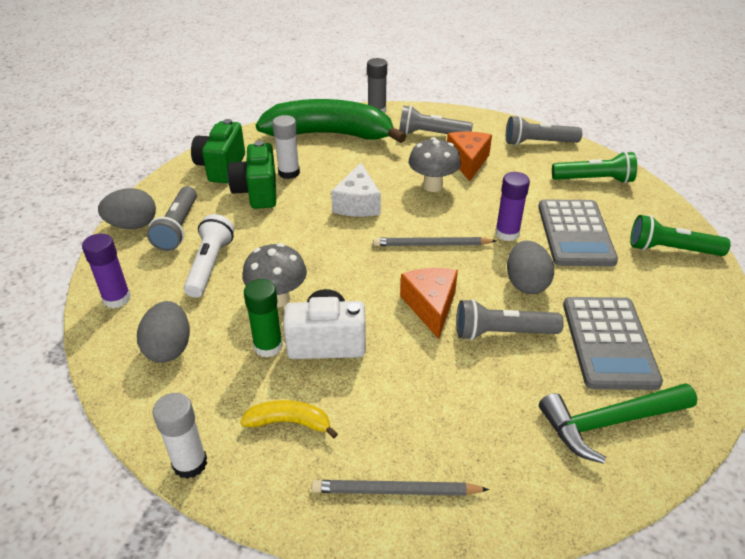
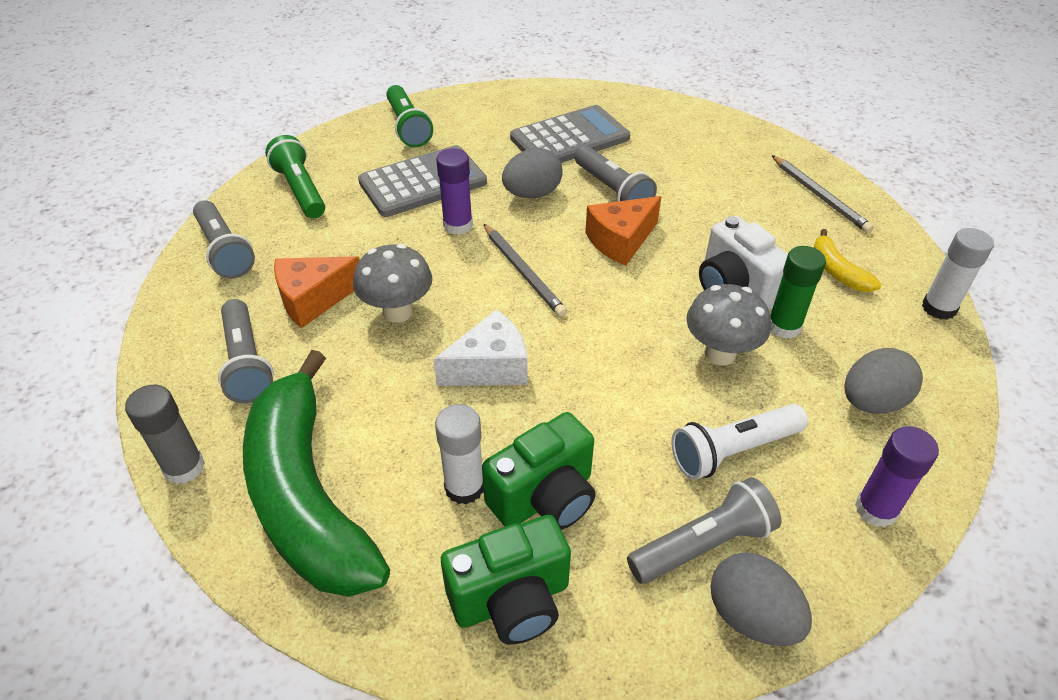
camera: 120 degrees left, 5 degrees up
green hammer [539,383,698,464] -> none

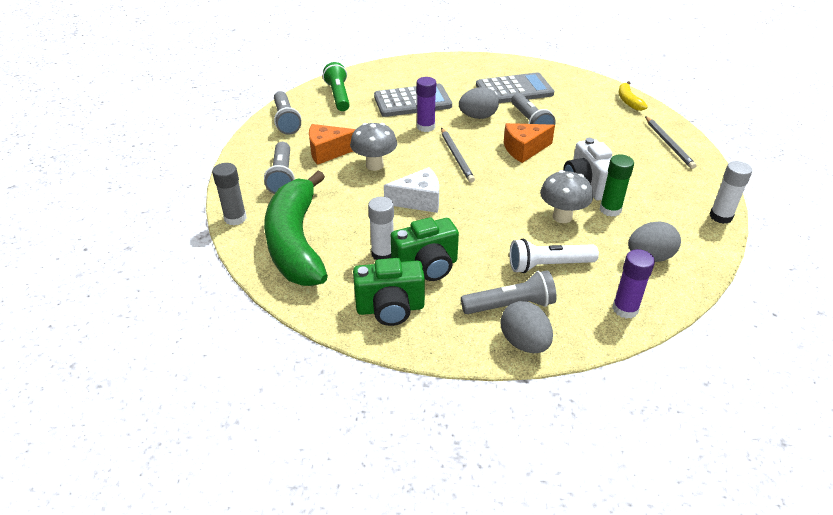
camera: 15 degrees right, 5 degrees down
green flashlight [386,85,433,147] -> none
yellow banana [814,229,882,292] -> yellow banana moved to [619,81,648,111]

